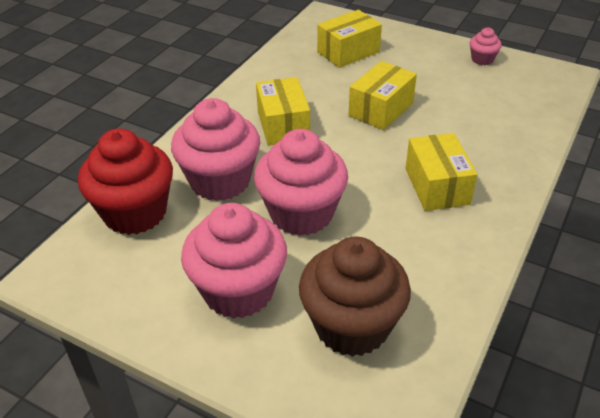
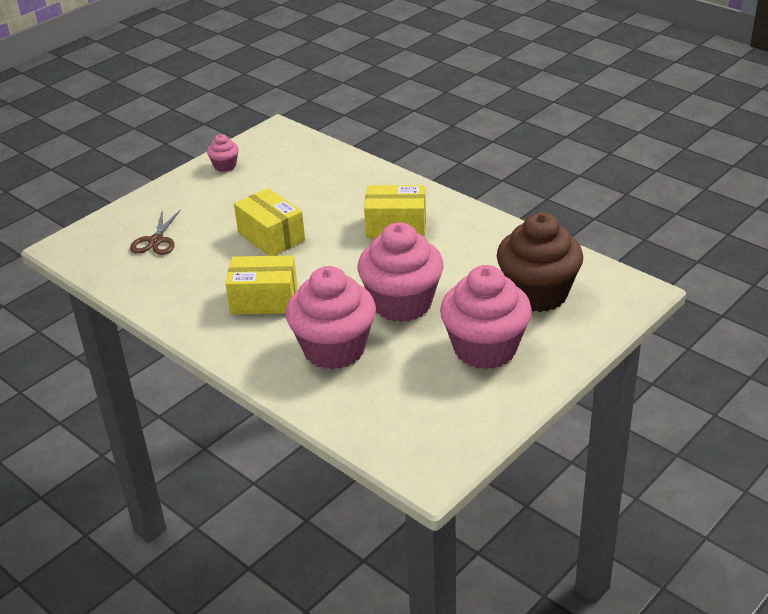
camera: 75 degrees left, 5 degrees down
red cupcake [78,128,173,235] -> none
yellow box [317,10,382,68] -> brown scissors [130,209,181,255]

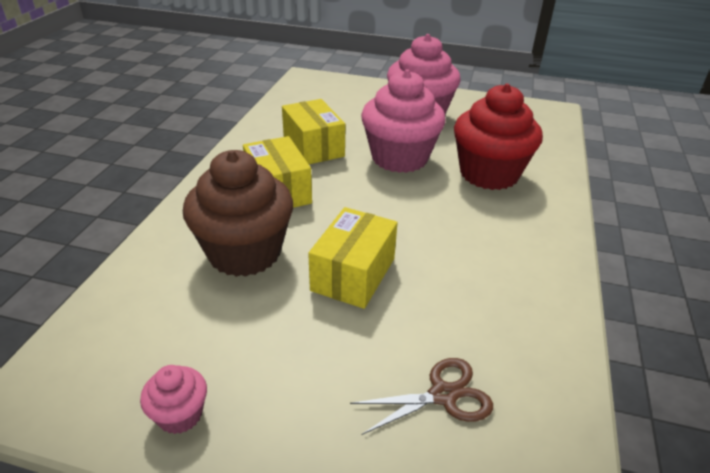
camera: 120 degrees left, 0 degrees up
yellow box [226,255,297,314] -> yellow box moved to [282,99,345,164]
pink cupcake [286,266,376,370] -> red cupcake [454,84,543,190]
brown cupcake [497,213,583,312] -> brown cupcake moved to [183,150,293,277]

